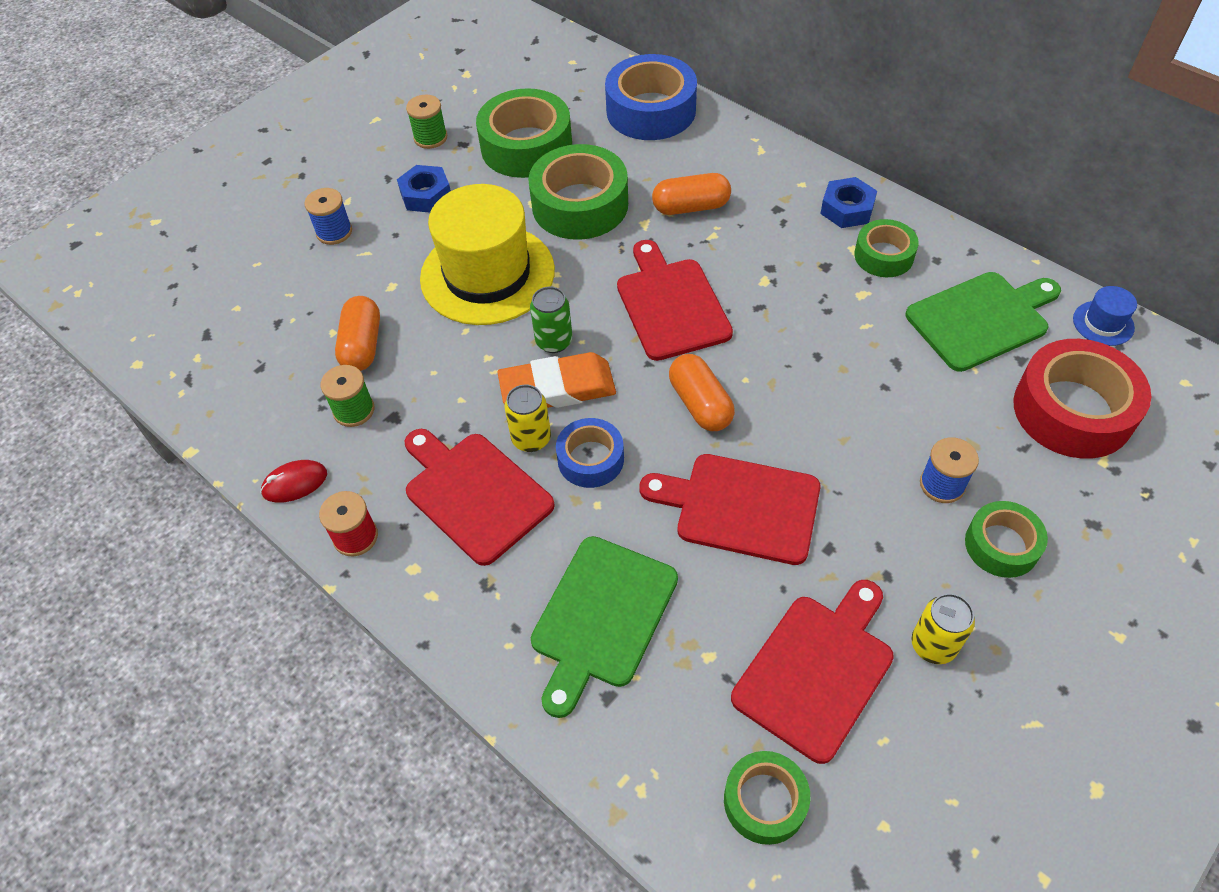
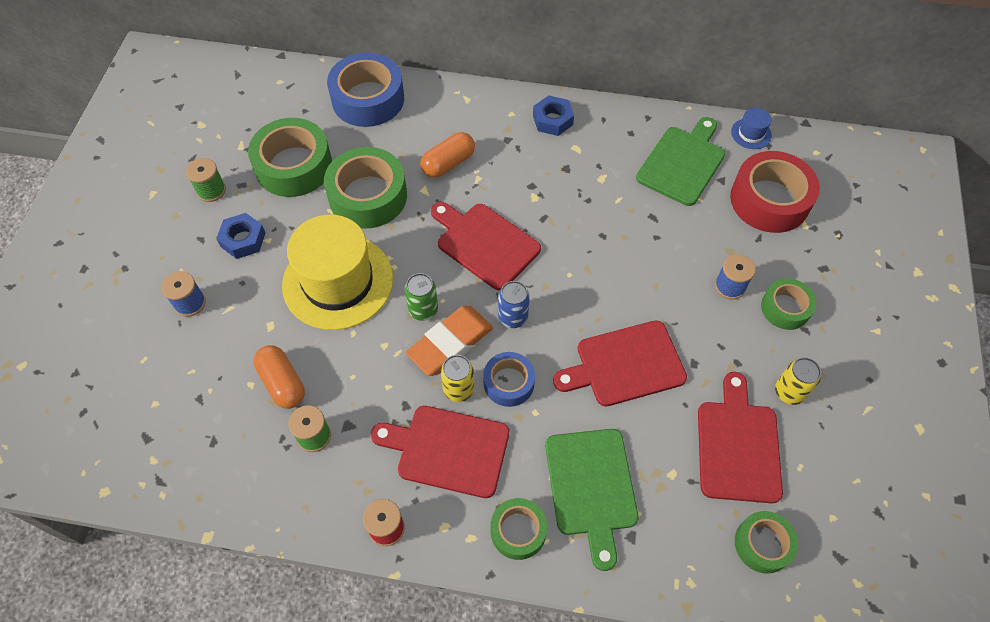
camera: 35 degrees left, 5 degrees up
red mouse [260,460,327,502] -> none
orange capsule [669,354,735,431] -> none
green tape [854,219,919,277] -> green tape moved to [491,498,547,560]
none -> blue can [498,281,530,328]

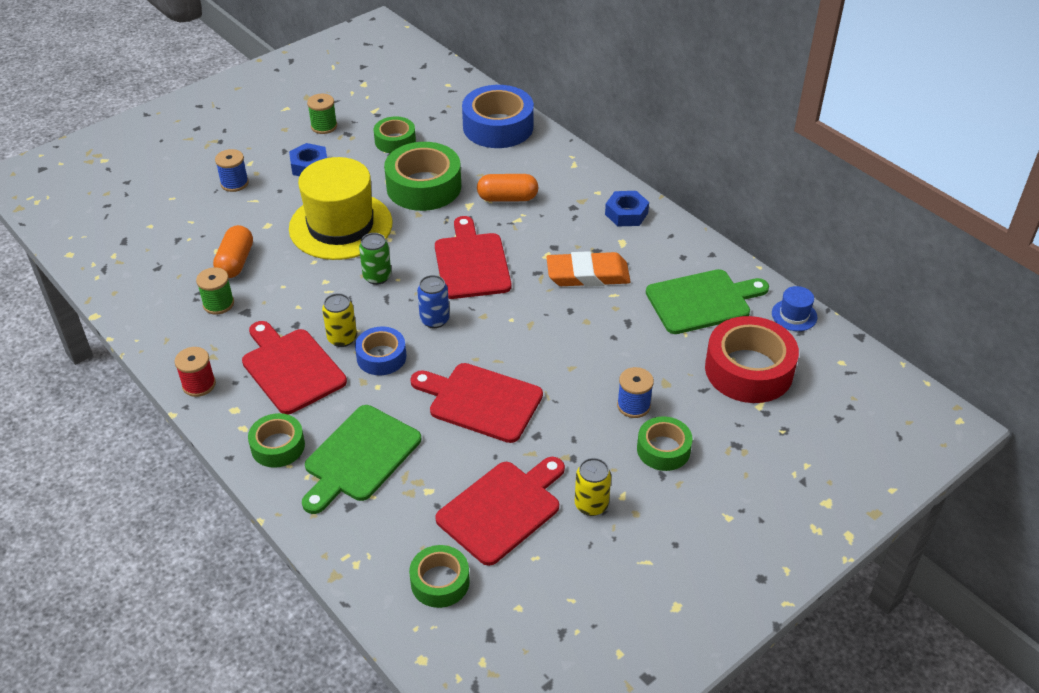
camera: 40 degrees right, 15 degrees down
green tape [248,118,332,197] -> green tape [374,116,416,153], size x0.57
orange eraser [406,306,493,376] -> orange eraser moved to [547,251,631,287]

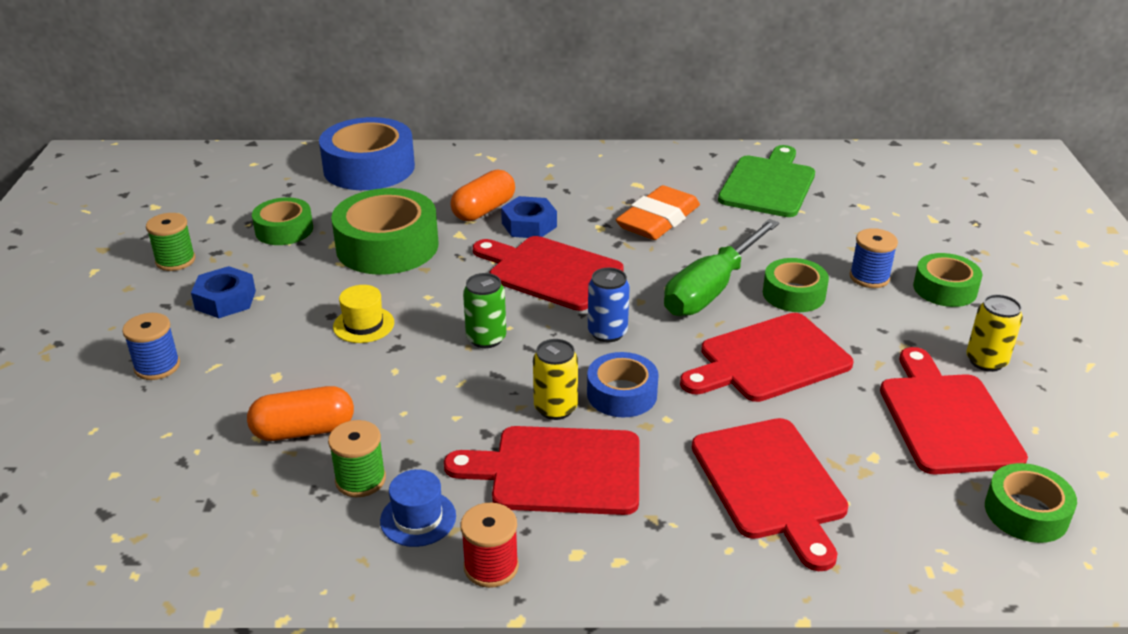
camera: 50 degrees left, 10 degrees down
orange capsule [213,225,253,278] -> orange capsule turned 60 degrees counterclockwise [247,386,354,441]
green tape [248,413,305,468] -> green tape moved to [763,258,829,312]
yellow hat [289,157,392,260] -> yellow hat [333,285,394,343], size x0.41
green cutting board [302,405,421,514] -> red cutting board [692,418,848,571]
blue nut [605,191,649,227] -> blue nut moved to [501,196,557,238]
red tape [705,316,799,403] -> none
blue hat [772,286,817,331] -> blue hat moved to [380,469,456,547]
none -> green screwdriver [664,219,779,316]

